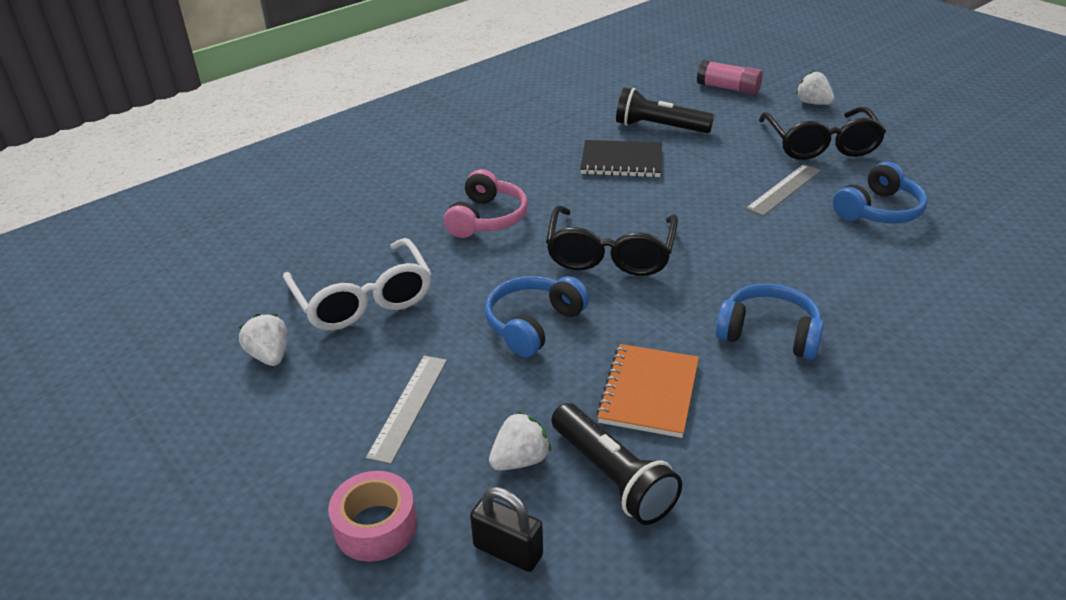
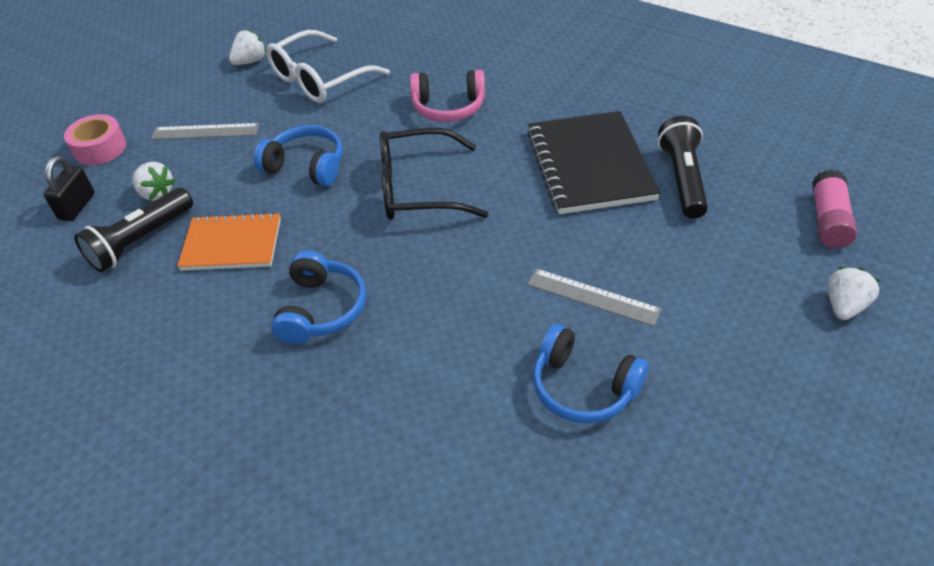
camera: 75 degrees right, 10 degrees up
black notebook [580,140,662,178] -> black notebook [527,111,661,214], size x1.54
black glasses [759,107,886,160] -> none

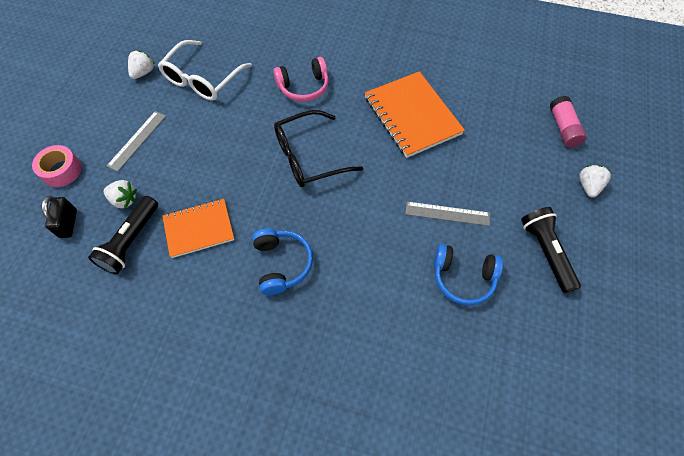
camera: 20 degrees left, 15 degrees up
grey ruler [151,123,259,140] -> grey ruler turned 45 degrees counterclockwise [107,111,166,172]
blue headphones [254,125,343,187] -> none
black notebook [527,111,661,214] -> orange notebook [365,71,465,158]
black flashlight [658,116,708,219] -> black flashlight moved to [521,207,581,293]

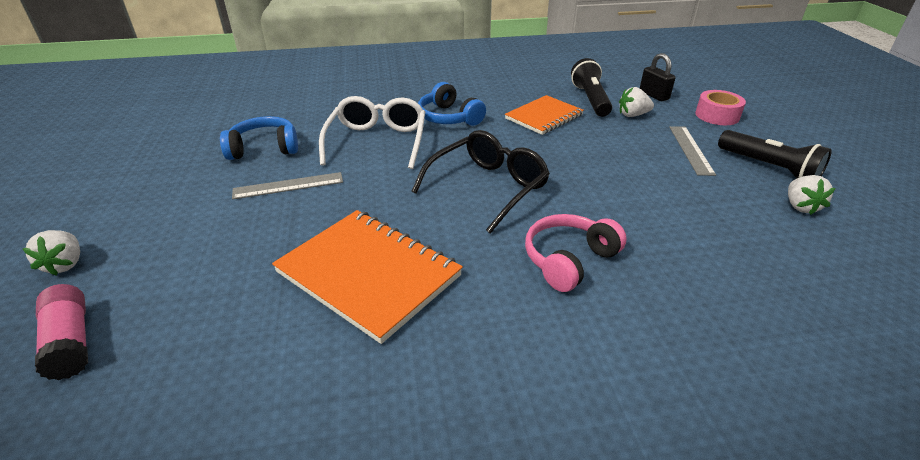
camera: 155 degrees right, 25 degrees down
white glasses [158,40,252,101] -> white glasses moved to [319,96,425,169]
black flashlight [521,207,581,293] -> black flashlight moved to [718,130,832,178]

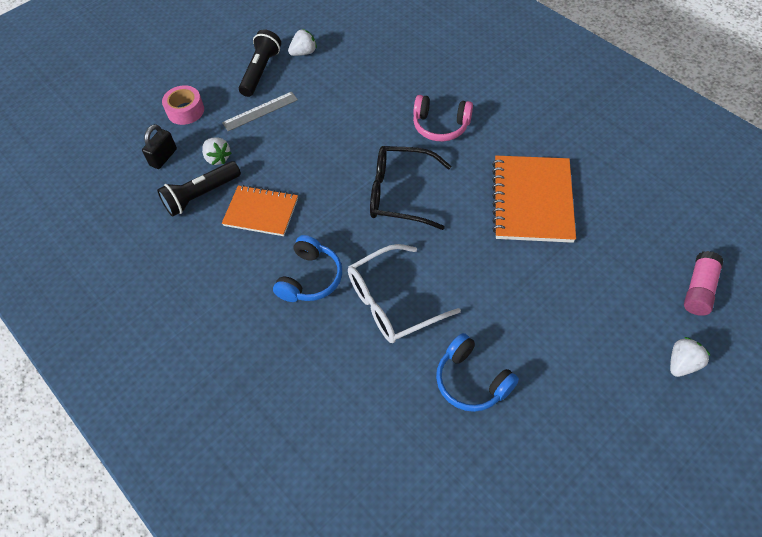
camera: 120 degrees left, 20 degrees up
grey ruler [232,172,343,199] -> none

